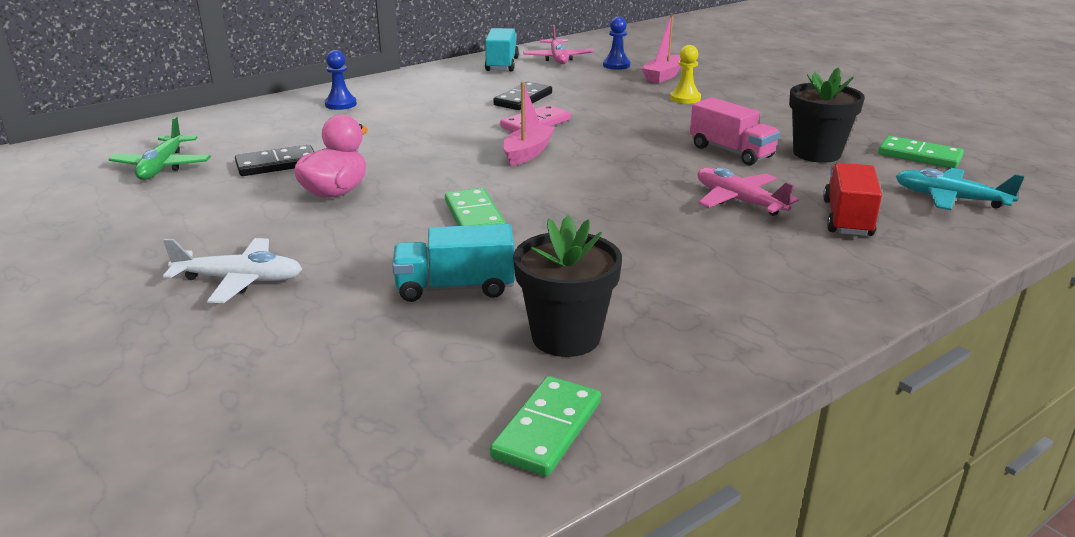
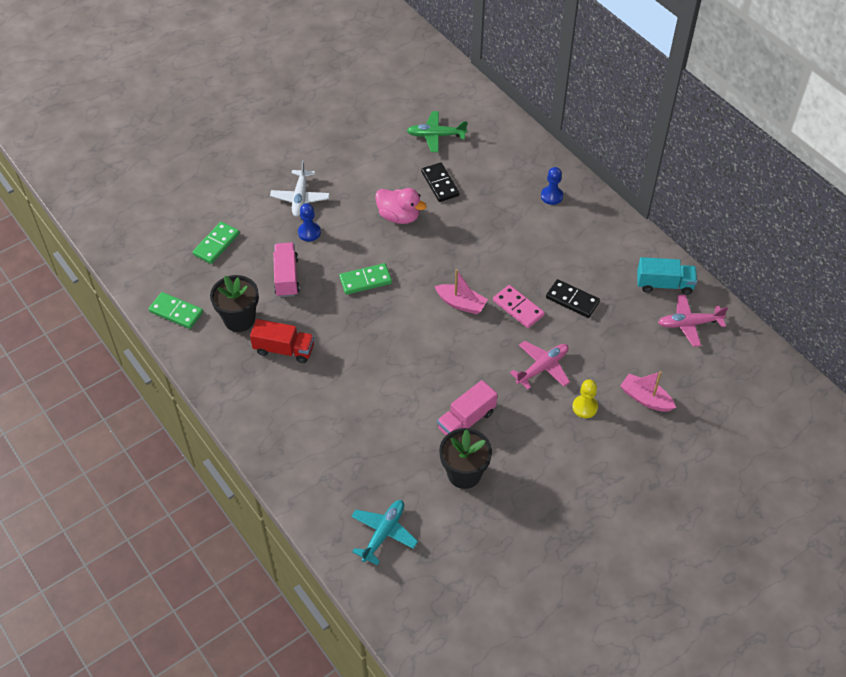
camera: 90 degrees right, 25 degrees up
turquoise truck [392,224,515,302] -> pink truck [273,243,300,297]
blue pawn [603,17,630,70] -> blue pawn moved to [298,203,321,241]
pink plane [697,167,799,216] -> pink plane moved to [510,341,570,389]
red truck [823,163,882,236] -> red truck moved to [250,319,314,363]
green domino [878,136,964,168] -> green domino moved to [193,222,239,264]

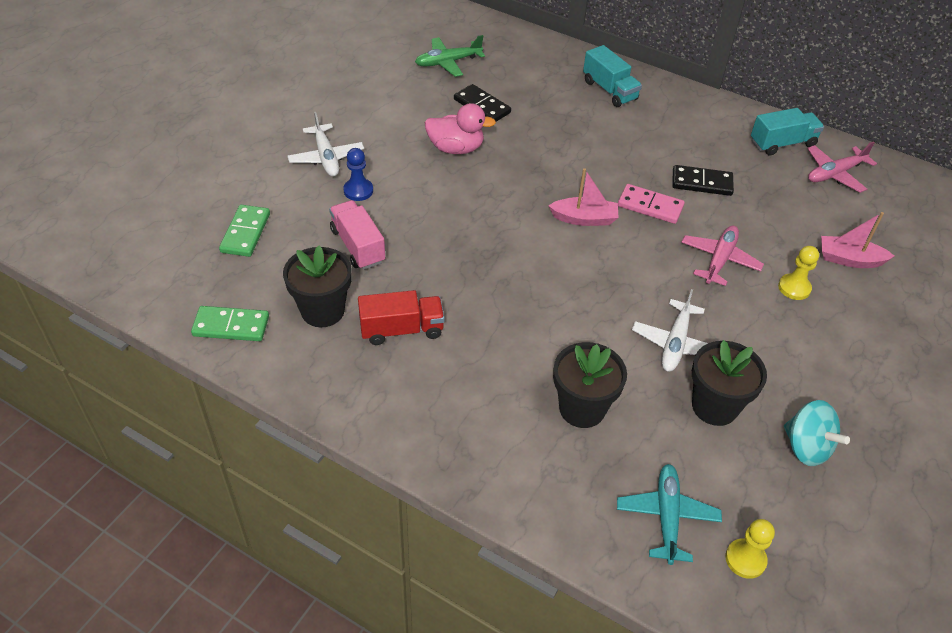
camera: 25 degrees left, 5 degrees down
green domino [339,263,392,295] -> none
pink truck [437,380,497,435] -> white plane [632,289,708,372]
blue pawn [541,167,563,205] -> turquoise truck [583,45,642,107]
none -> black flower pot [553,342,627,428]
none -> yellow pawn [725,519,775,579]
none -> turquoise spinning top [784,400,850,466]

